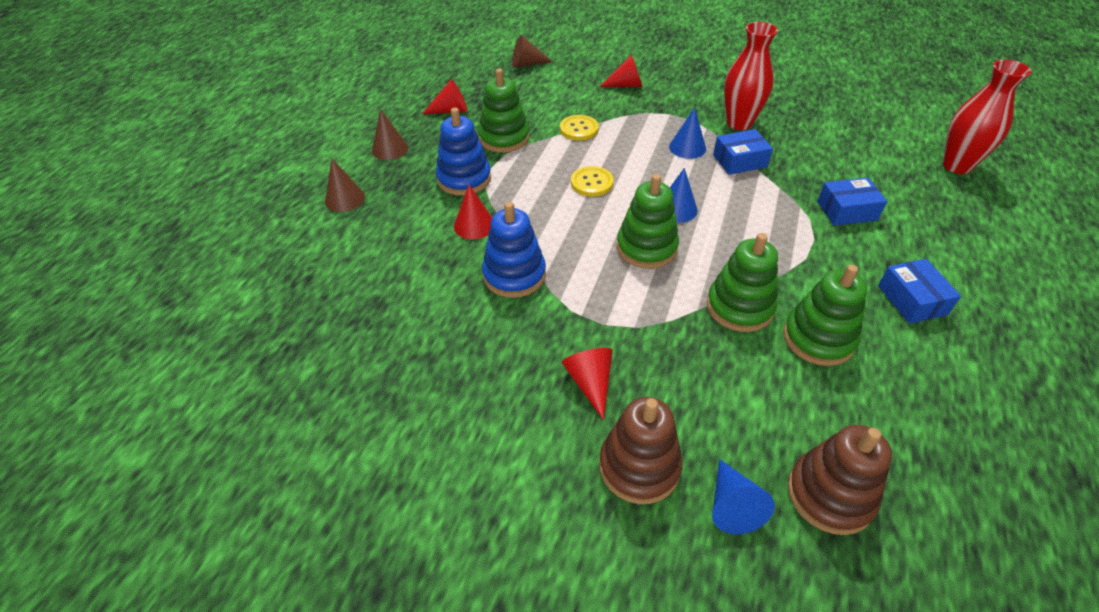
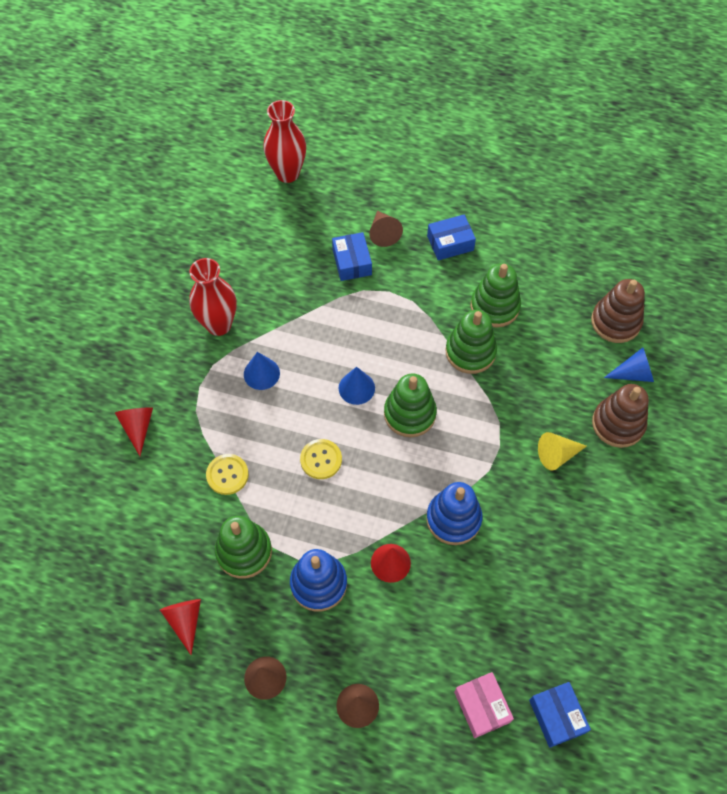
camera: 95 degrees left, 15 degrees up
brown cone [512,35,553,68] -> brown cone moved to [369,211,403,247]
red cone [562,348,613,420] -> yellow cone [538,432,587,470]
blue box [713,129,773,175] -> blue box moved to [529,682,591,748]
none -> pink box [454,672,514,738]

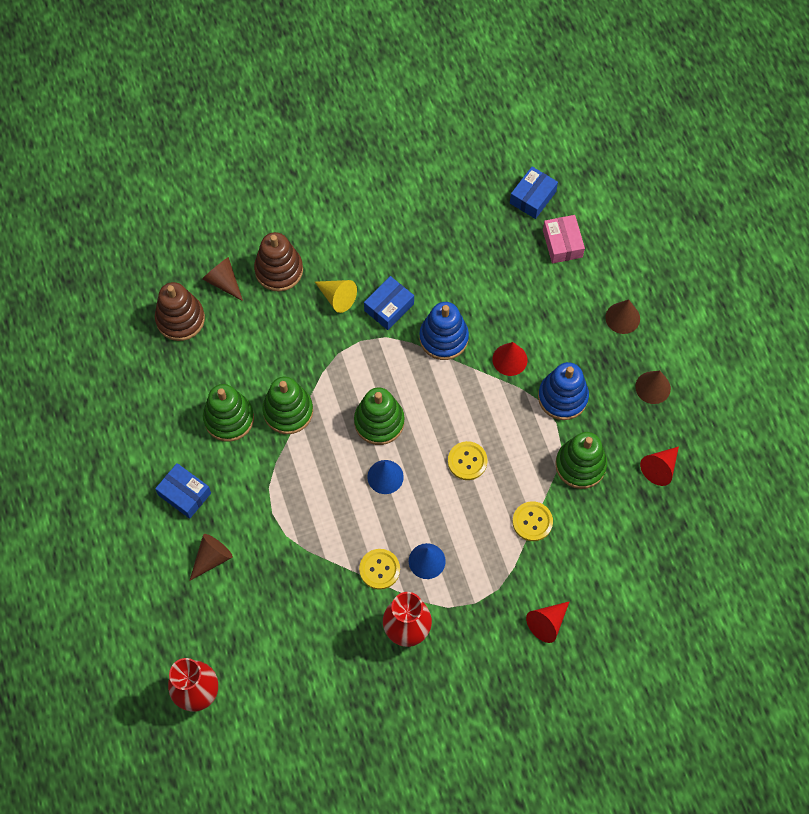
camera: 125 degrees left, 5 degrees up
blue box [332,232,372,281] -> blue box moved to [364,276,414,330]
pink box [454,672,514,738] -> pink box turned 45 degrees counterclockwise [543,215,585,263]
blue cone [604,347,654,382] -> brown cone [202,257,243,301]
none -> yellow button [359,549,400,590]

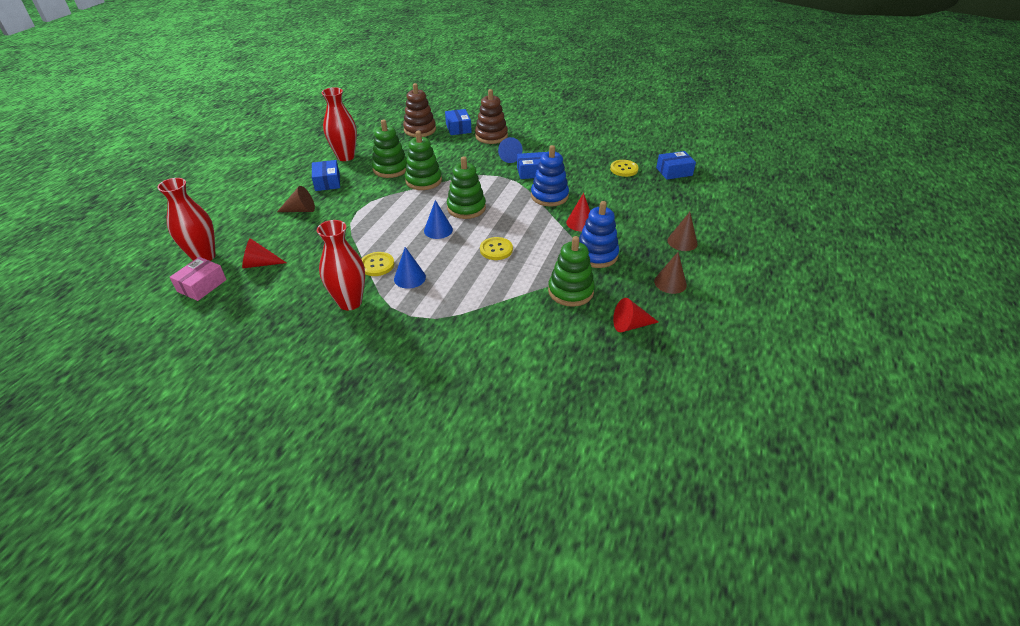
camera: 40 degrees right, 25 degrees down
brown cone [202,257,243,301] -> blue box [445,109,472,135]
yellow cone [315,280,357,313] -> blue cone [498,137,523,163]
yellow button [512,501,553,541] -> yellow button moved to [610,160,639,177]
red cone [526,601,570,643] -> red cone moved to [242,238,286,268]
pink box [543,215,585,263] -> pink box moved to [169,257,227,301]
none -> red vase [322,87,357,161]

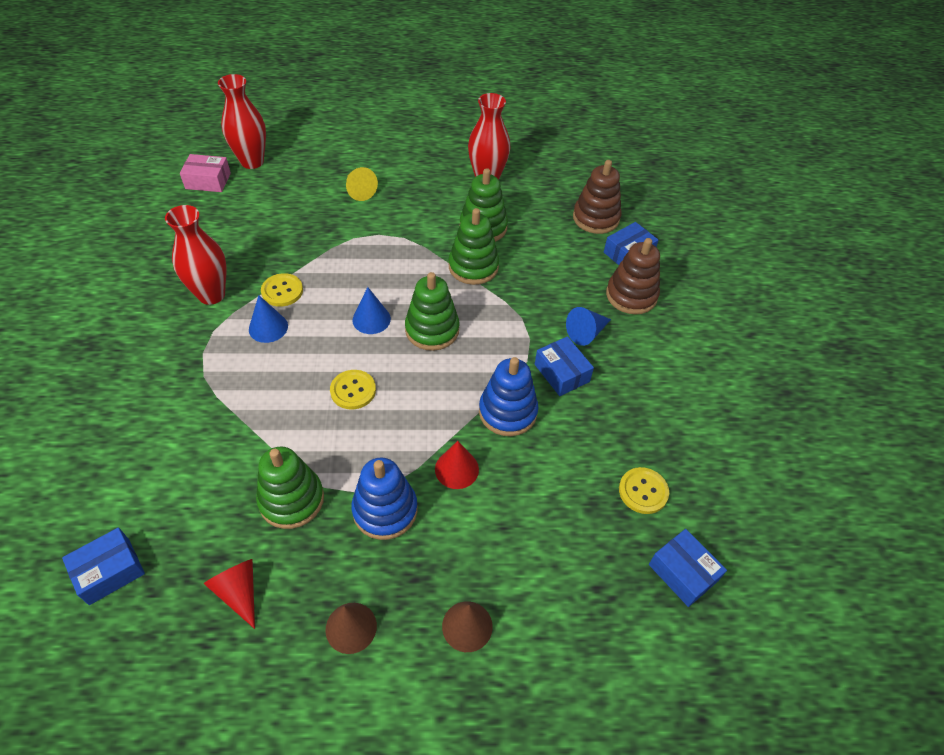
camera: 65 degrees right, 10 degrees up
red cone [242,238,286,268] -> none
brown cone [277,186,315,212] -> yellow cone [346,167,378,201]
blue box [312,160,340,191] -> blue box moved to [62,527,145,605]

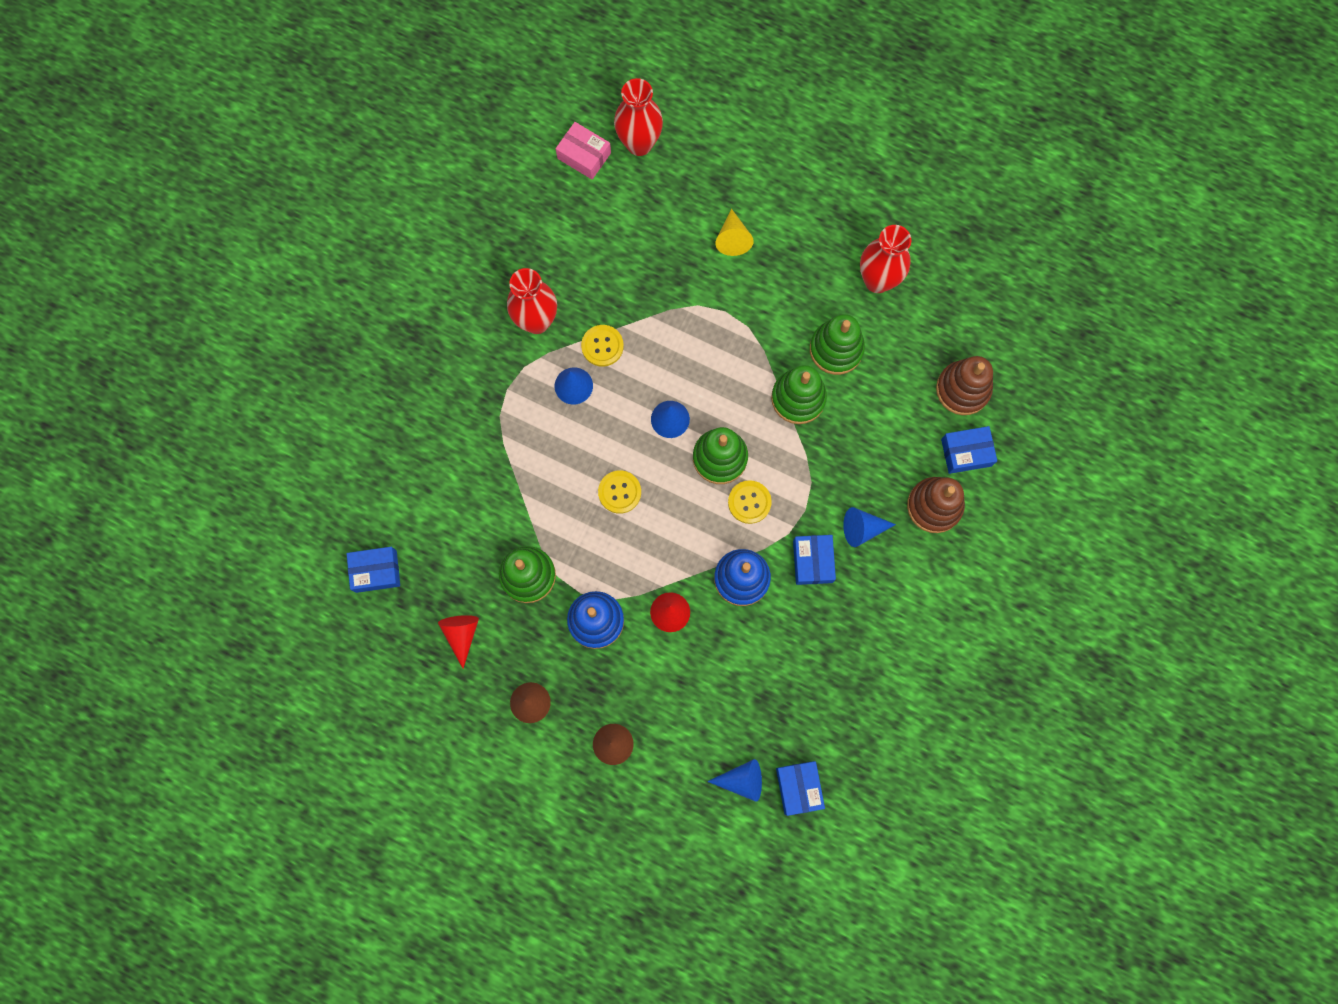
camera: 30 degrees right, 25 degrees up
yellow button [619,467,669,514] -> yellow button moved to [728,480,772,524]
none -> blue cone [707,759,762,802]

